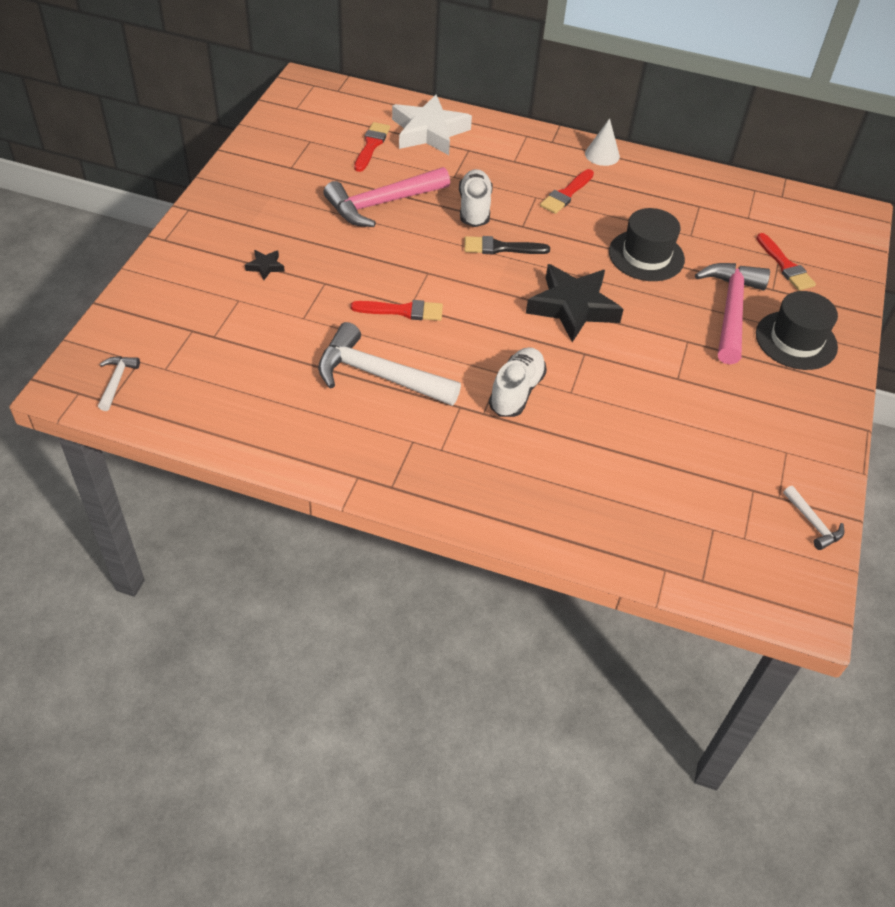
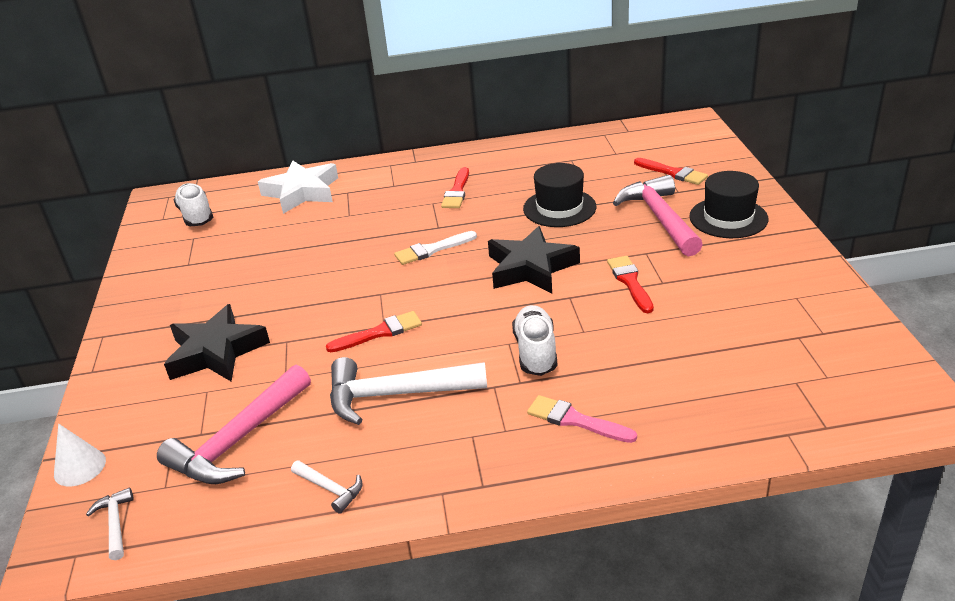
camera: 20 degrees left, 15 degrees down
black star [245,250,285,280] -> black star [164,304,270,382], size x2.39
pink hammer [323,167,450,227] -> pink hammer moved to [157,365,311,484]
red brush [354,122,390,172] -> red brush moved to [607,256,654,313]
white shoe [459,169,493,227] -> white shoe moved to [173,183,213,226]
black brush [464,236,550,254] -> white brush [394,231,477,265]
white cone [585,118,620,166] -> white cone moved to [54,424,106,486]
white hammer [783,486,844,550] -> white hammer moved to [291,460,363,514]
none -> pink brush [527,395,637,443]

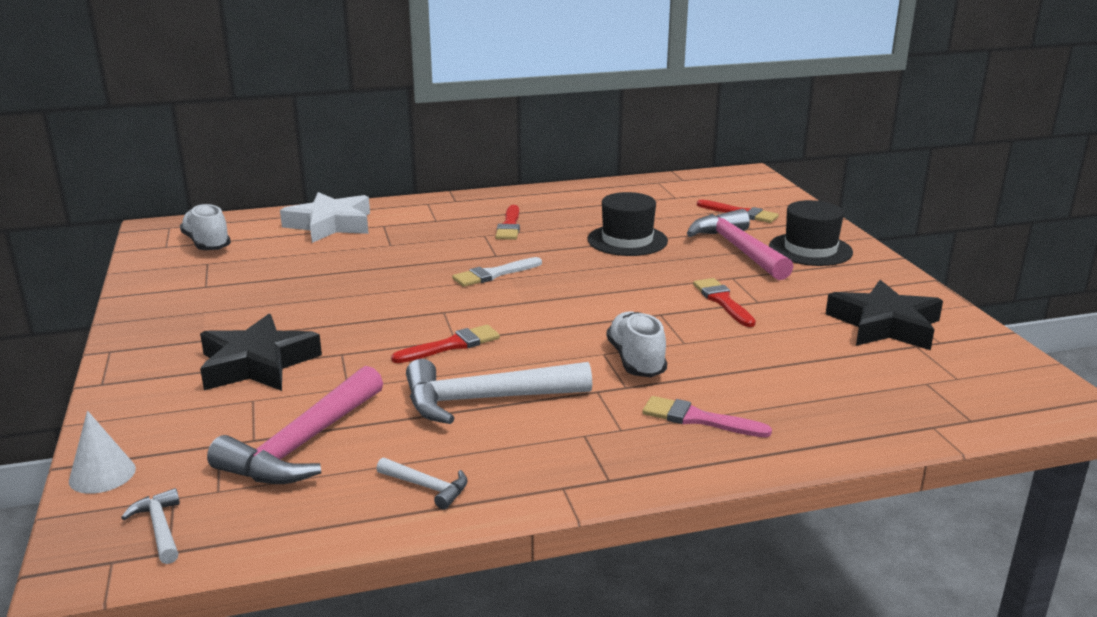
camera: 10 degrees left, 10 degrees down
black star [488,226,580,293] -> black star moved to [826,280,943,350]

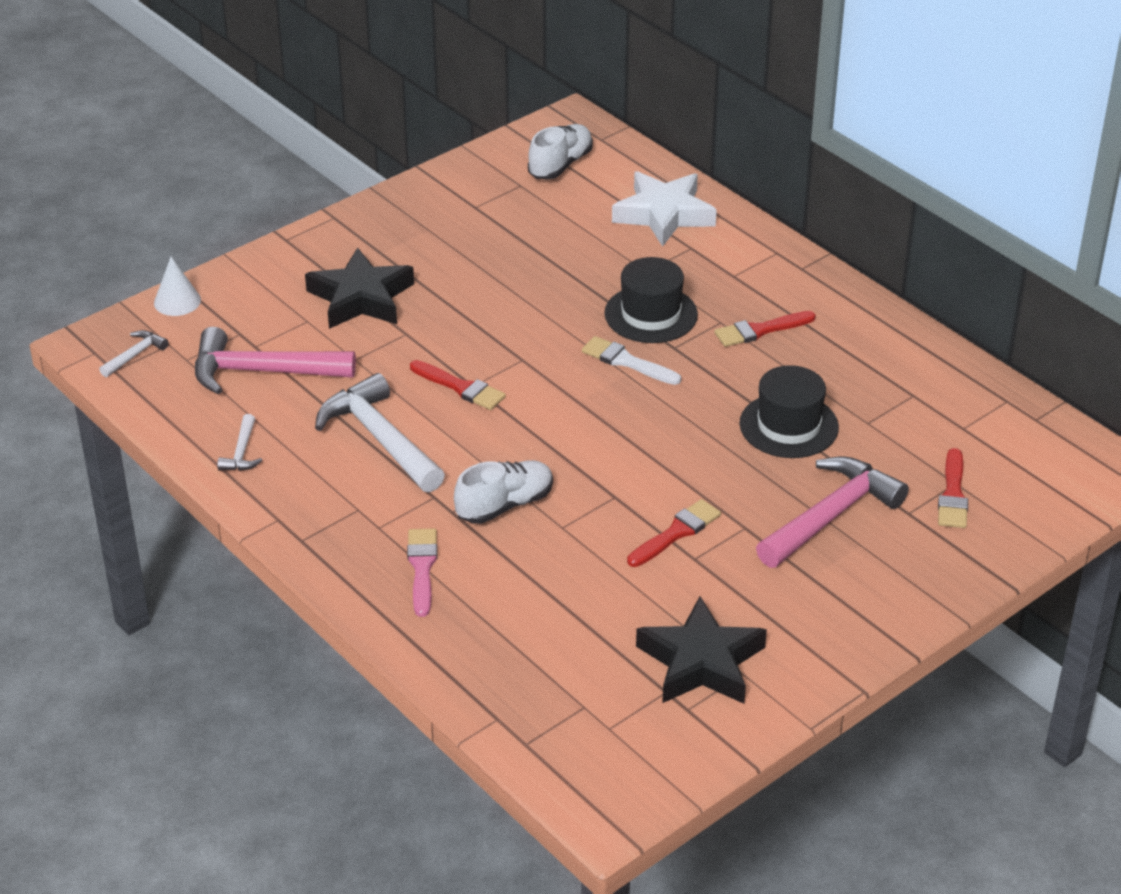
camera: 65 degrees right, 15 degrees up
black hat [769,200,853,266] -> black hat moved to [604,257,698,343]

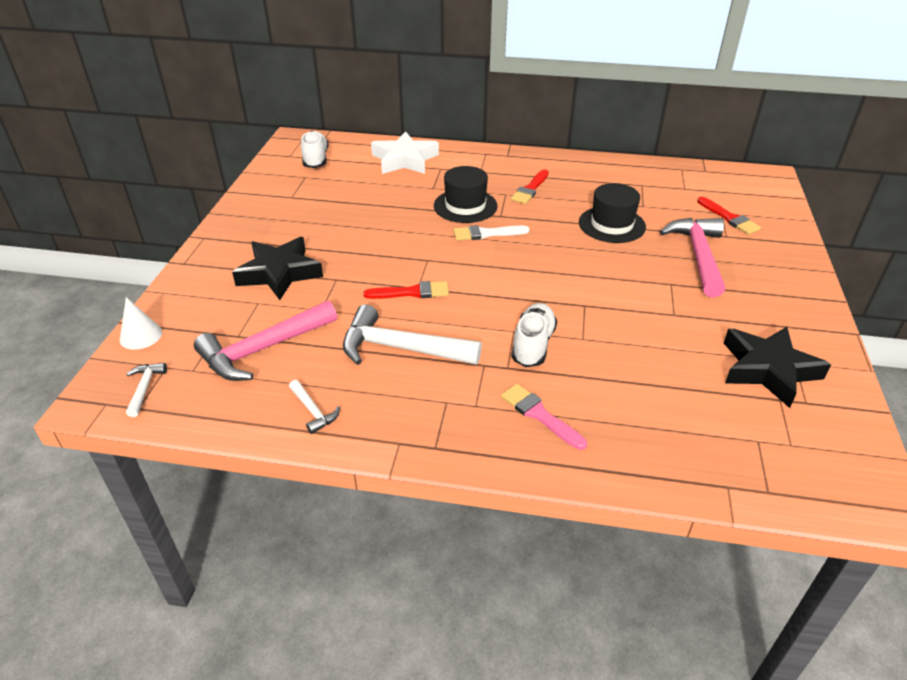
camera: 40 degrees left, 0 degrees up
red brush [627,499,721,567] -> none

